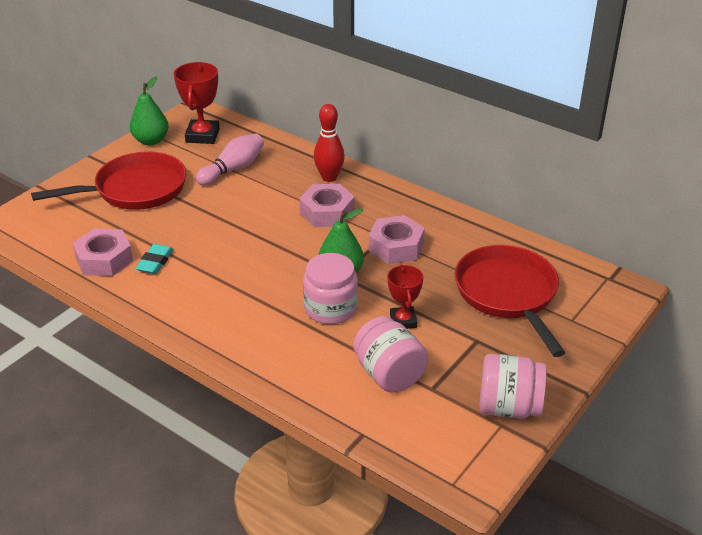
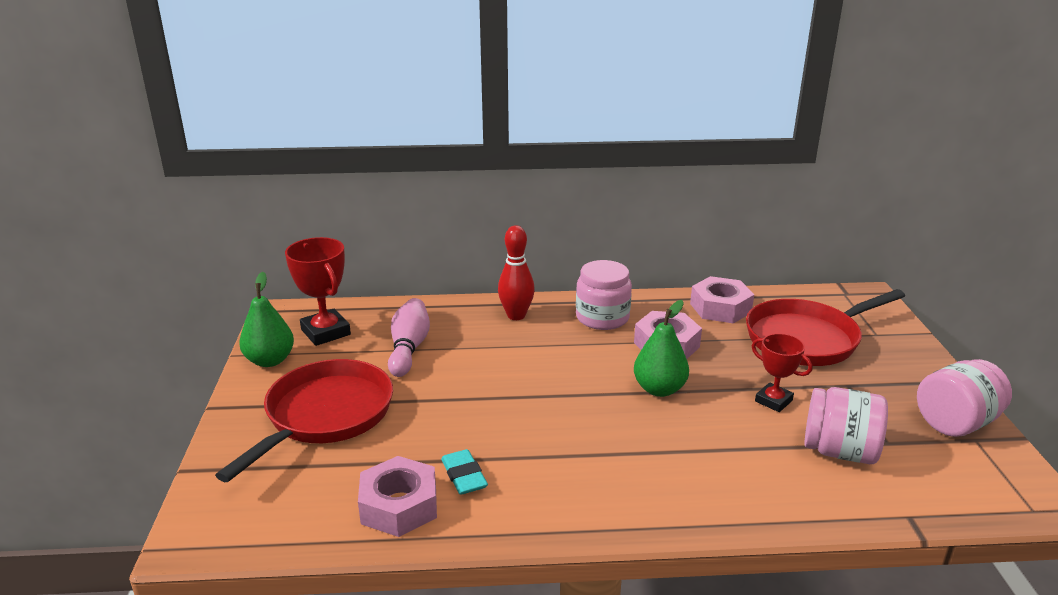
camera: 40 degrees left, 10 degrees down
pink nut [299,184,355,227] -> pink nut moved to [690,276,754,323]
pink jar [303,253,358,324] -> pink jar moved to [576,260,632,330]
red pan [455,245,565,357] -> red pan turned 60 degrees counterclockwise [746,289,905,366]

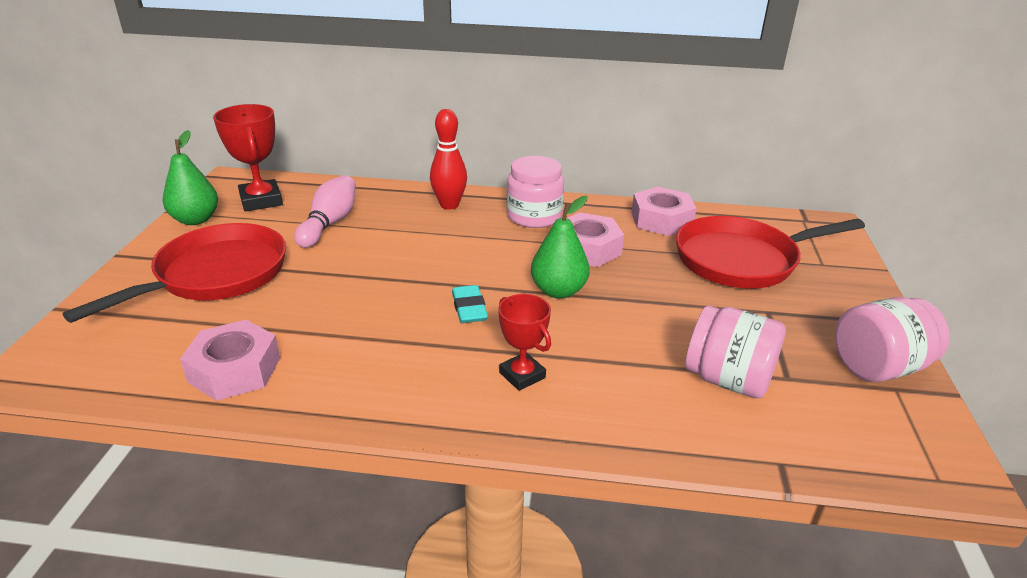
camera: 10 degrees right, 5 degrees up
turquoise eraser [441,449,488,495] -> turquoise eraser moved to [452,285,488,323]
red trophy [752,333,812,412] -> red trophy moved to [498,294,551,391]

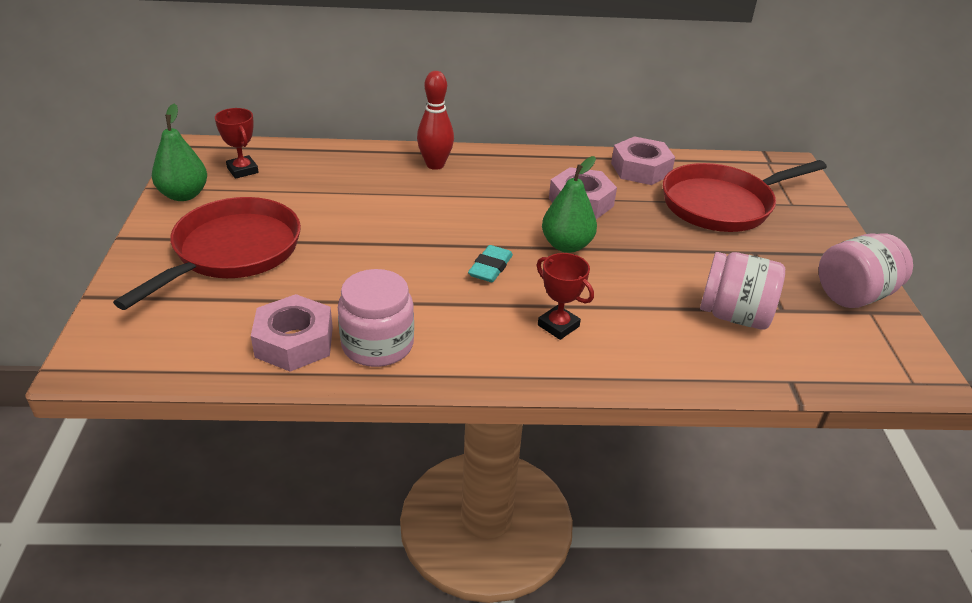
camera: 10 degrees left, 5 degrees up
red trophy [213,104,283,211] -> red trophy [215,108,259,179], size x0.64
pink bowling pin [294,175,356,248] -> none
turquoise eraser [452,285,488,323] -> turquoise eraser turned 45 degrees clockwise [468,245,513,282]
pink jar [507,156,564,228] -> pink jar moved to [338,269,414,367]

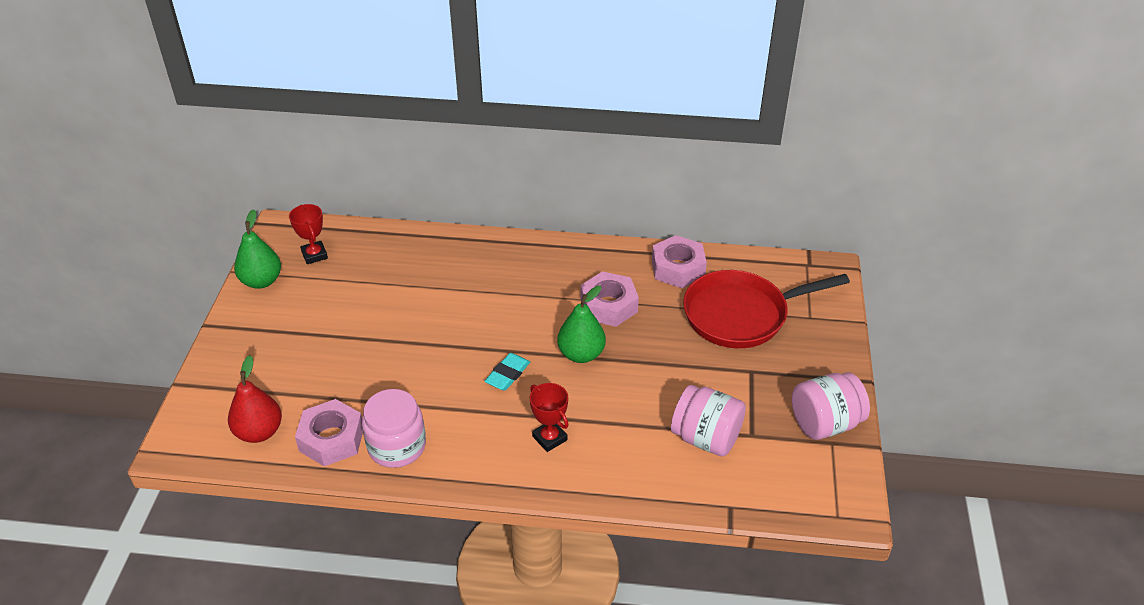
camera: 10 degrees right, 5 degrees up
red pan [113,197,301,310] -> none
red bowling pin [417,71,454,170] -> none
none -> red pear [228,355,282,443]

